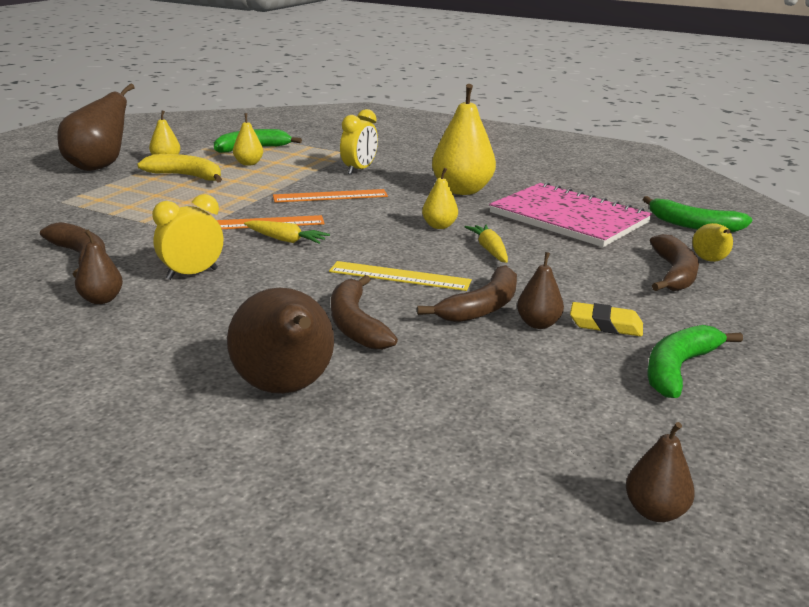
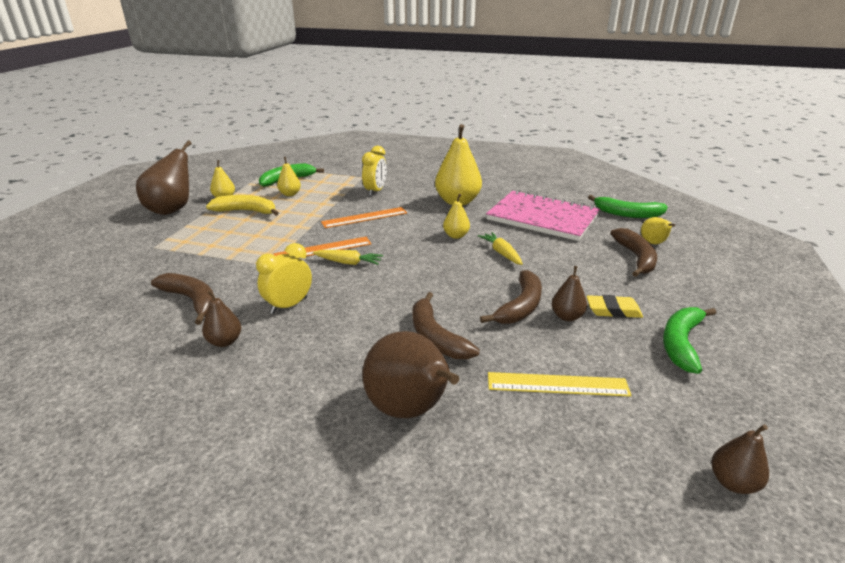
camera: 10 degrees left, 5 degrees up
yellow ruler [329,261,472,291] -> yellow ruler moved to [488,372,632,397]

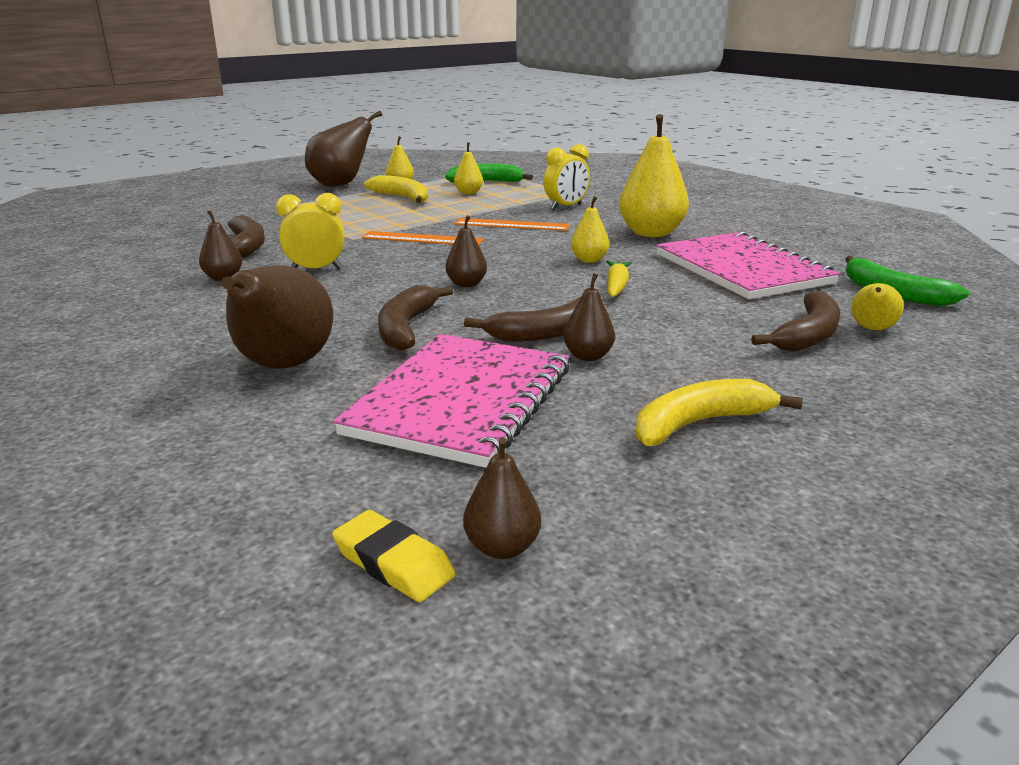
camera: 35 degrees right, 5 degrees down
yellow carrot [313,250,383,265] -> none
yellow ruler [488,372,632,397] -> pink notebook [333,334,569,468]
yellow eraser [586,295,643,318] -> yellow eraser moved to [332,510,456,602]
green banana [663,307,716,374] -> yellow banana [636,379,803,446]
none -> brown pear [445,215,487,287]

